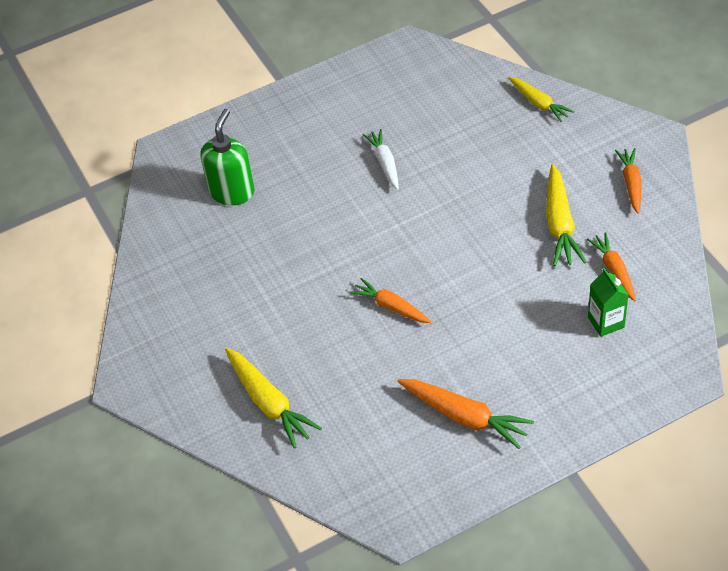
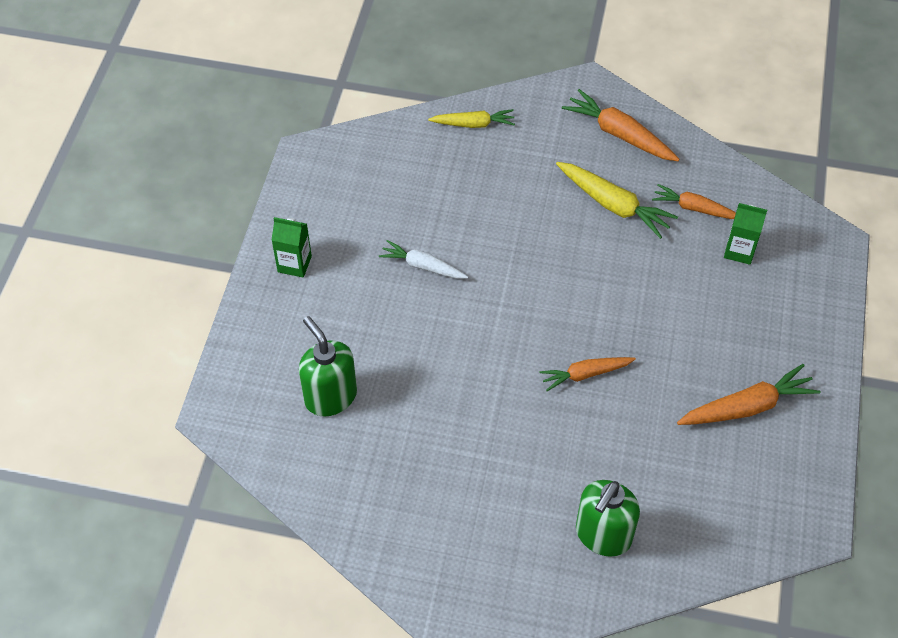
camera: 55 degrees left, 5 degrees up
yellow carrot [225,348,322,449] -> green soap dispenser [576,480,640,557]
orange carrot [615,148,641,214] -> orange carrot [562,89,679,161], size x1.51
none -> green carton [272,217,312,278]

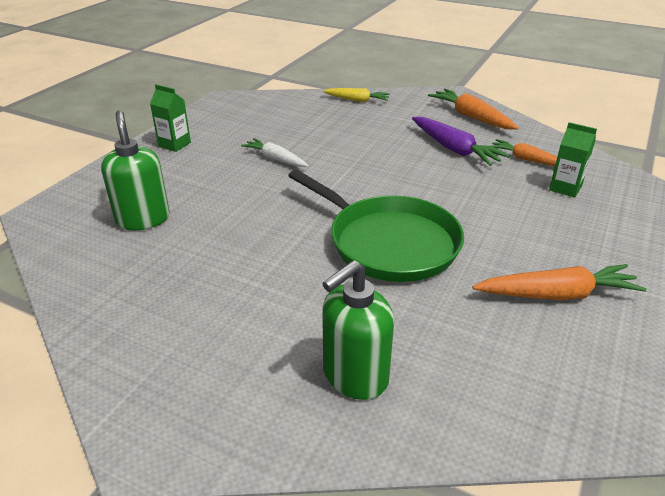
camera: 15 degrees right, 20 degrees down
orange carrot [539,357,636,391] -> green pan [288,170,464,282]
yellow carrot [556,162,678,239] -> purple carrot [412,117,510,166]

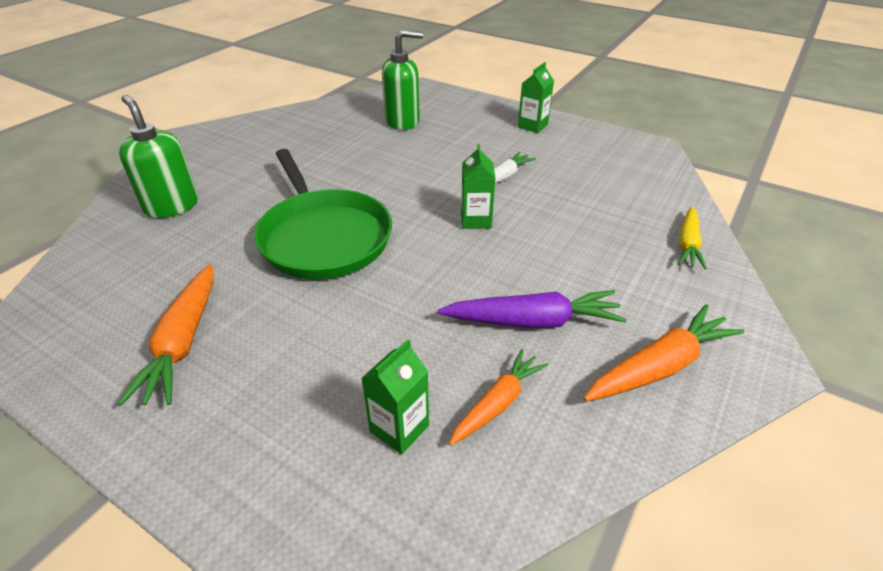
camera: 95 degrees right, 5 degrees up
green pan [288,170,464,282] -> green pan turned 75 degrees counterclockwise [254,149,392,280]
purple carrot [412,117,510,166] -> purple carrot turned 150 degrees counterclockwise [437,290,627,328]
none -> green carton [461,144,495,229]

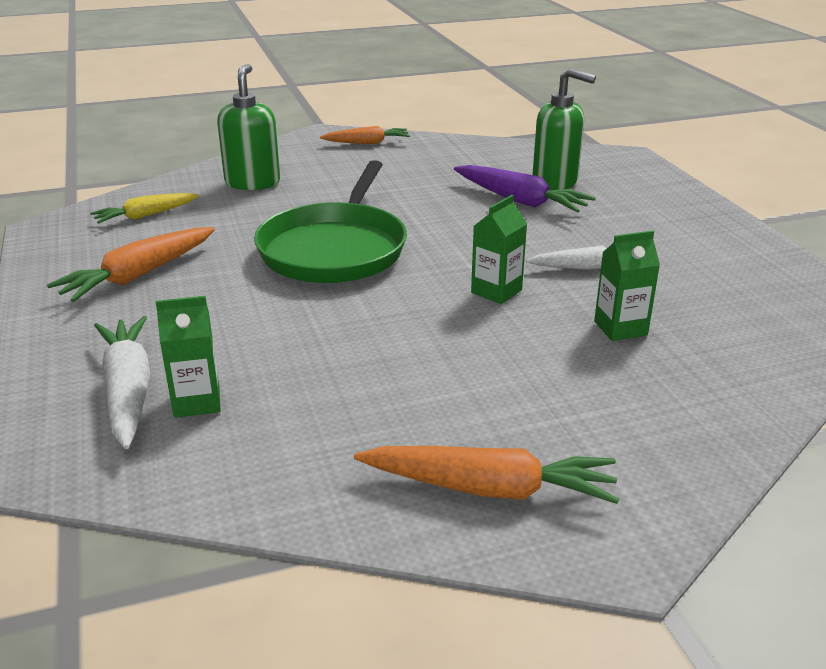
camera: 40 degrees right, 10 degrees down
purple carrot [437,290,627,328] -> purple carrot moved to [454,165,596,213]
orange carrot [449,349,548,446] -> orange carrot moved to [320,126,410,144]
green carton [518,62,554,133] -> green carton moved to [594,230,660,341]
yellow carrot [678,206,707,270] -> yellow carrot moved to [90,193,199,224]
none -> white carrot [94,316,150,449]

